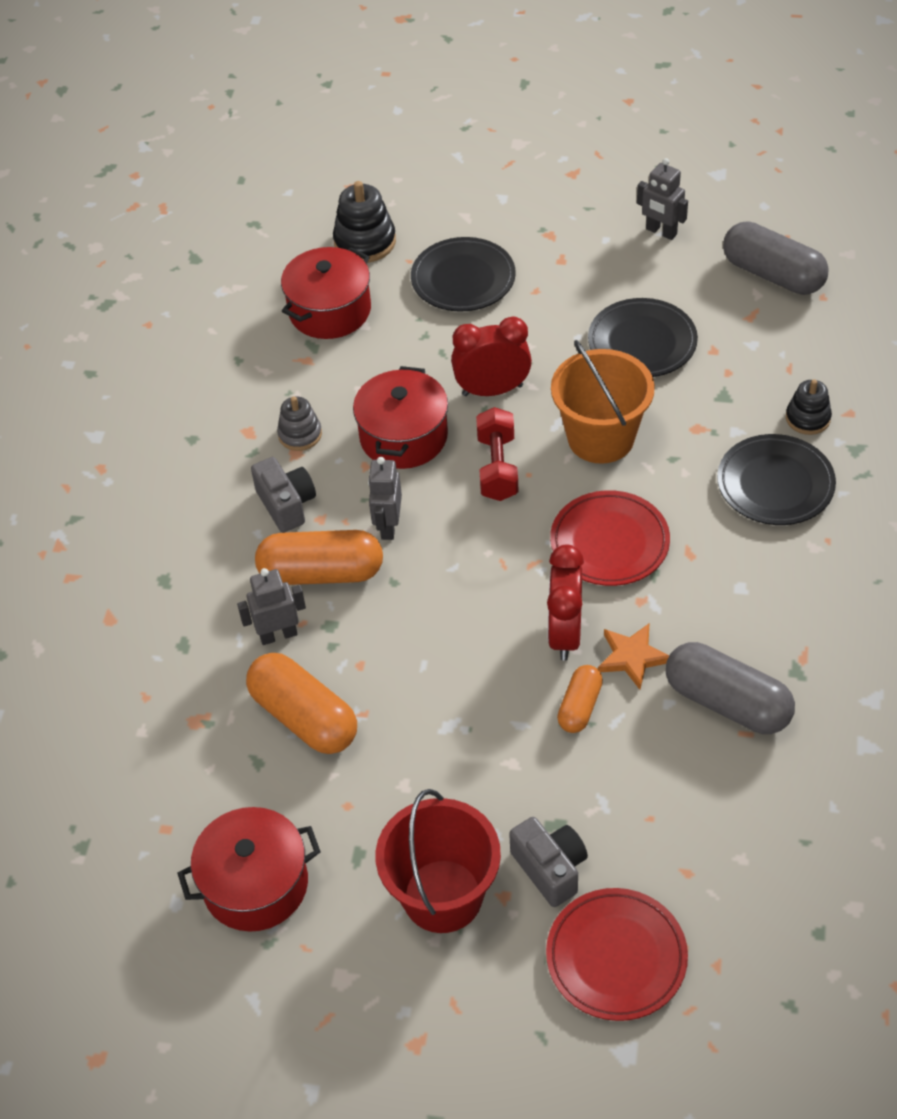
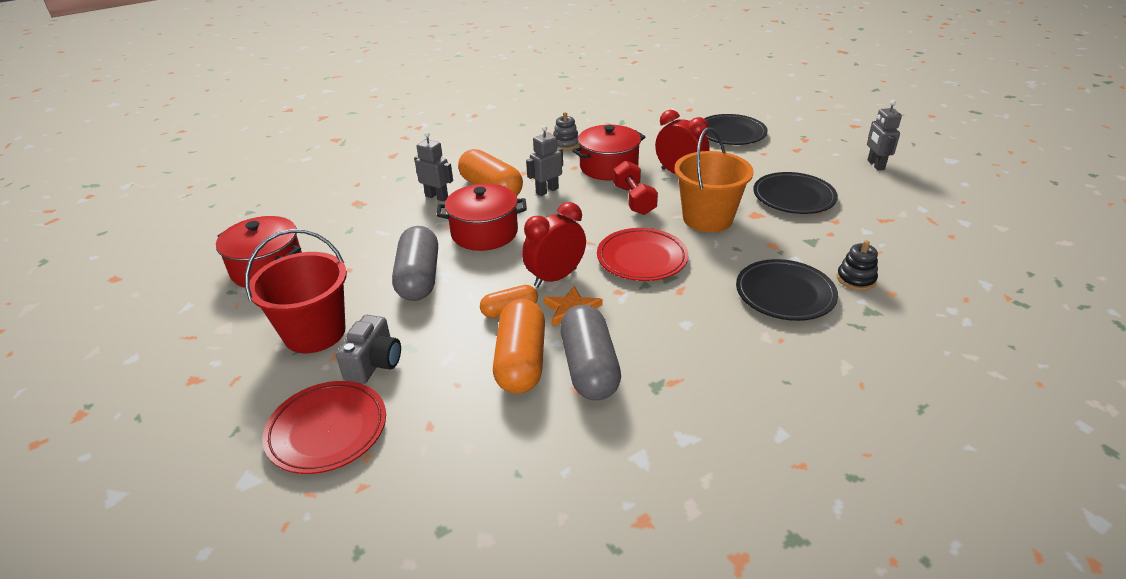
camera: 45 degrees right, 15 degrees down
orange capsule [246,653,357,754] -> orange capsule moved to [493,299,545,394]
grey camera [251,457,316,533] -> none
red pot [281,247,371,339] -> red pot moved to [437,184,527,251]
black stacking toy [333,181,396,263] -> none
red dumbbell [476,407,519,501] -> red dumbbell turned 60 degrees counterclockwise [613,161,658,215]
grey capsule [723,221,829,295] -> grey capsule moved to [392,226,438,301]

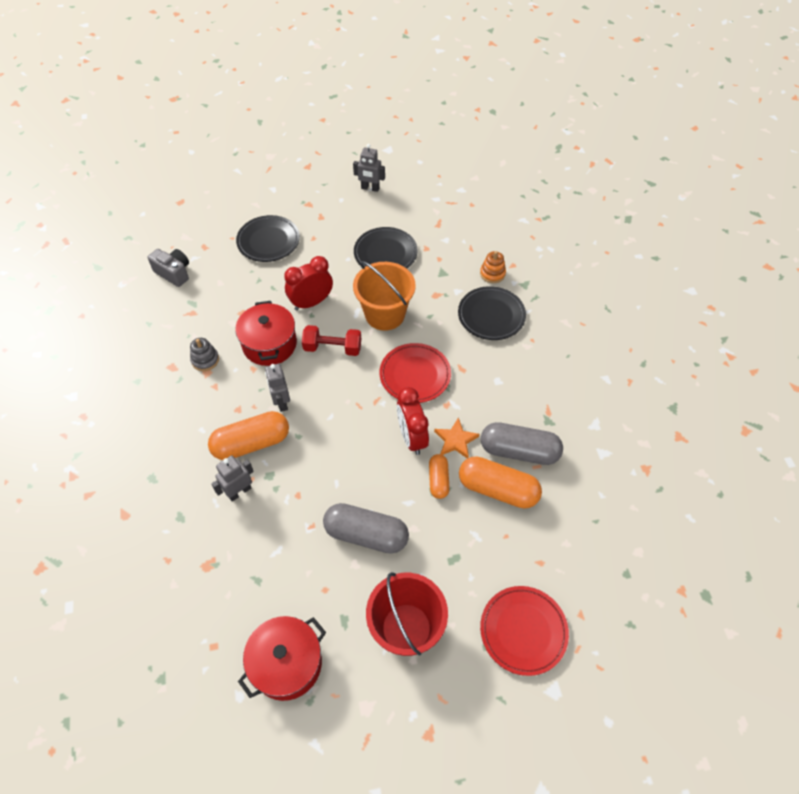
camera: 70 degrees left, 20 degrees up
grey camera [336,315,401,384] -> grey camera moved to [148,249,189,287]
red pot [437,184,527,251] -> none
black stacking toy [837,240,878,291] -> orange stacking toy [480,251,506,283]

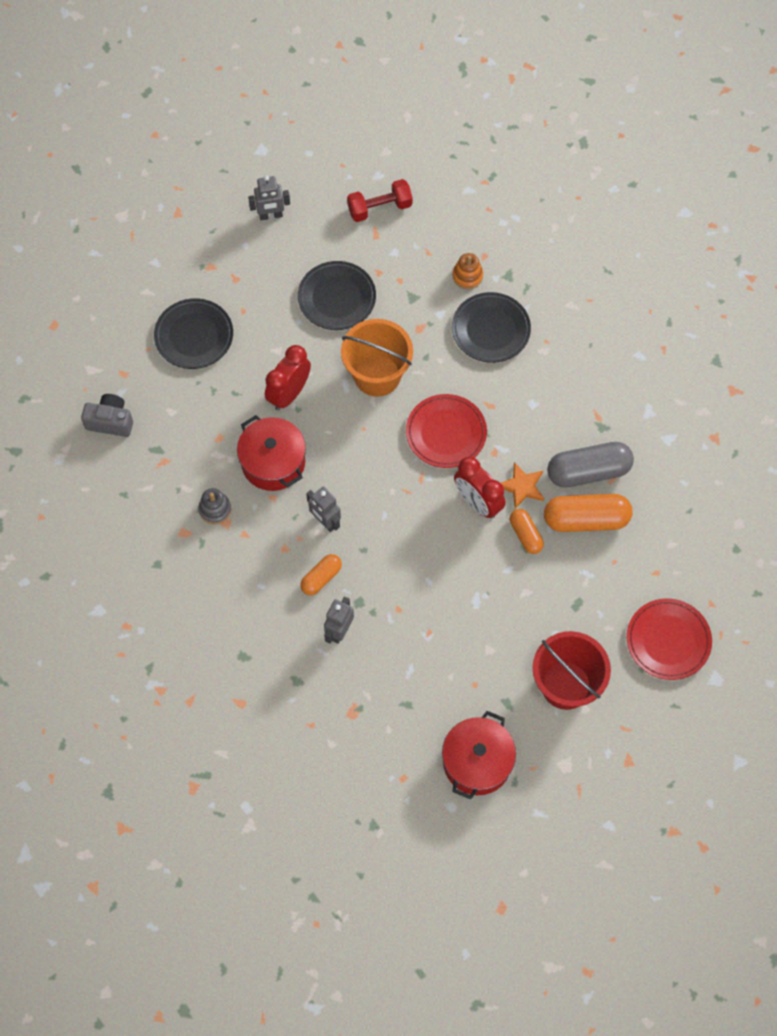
camera: 25 degrees left, 10 degrees up
orange capsule [208,411,289,460] -> orange capsule [300,554,342,595], size x0.57
red dumbbell [302,325,361,356] -> red dumbbell moved to [347,179,413,222]
grey capsule [323,503,409,554] -> none

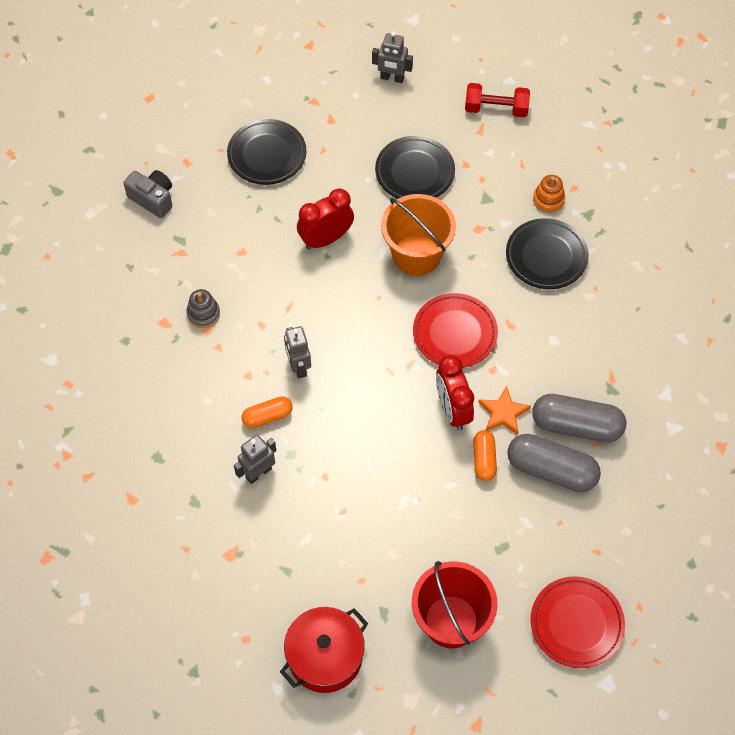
camera: 25 degrees right, 5 degrees down
red pot [237,415,306,491] -> none
orange capsule [544,494,633,532] -> grey capsule [507,434,601,492]

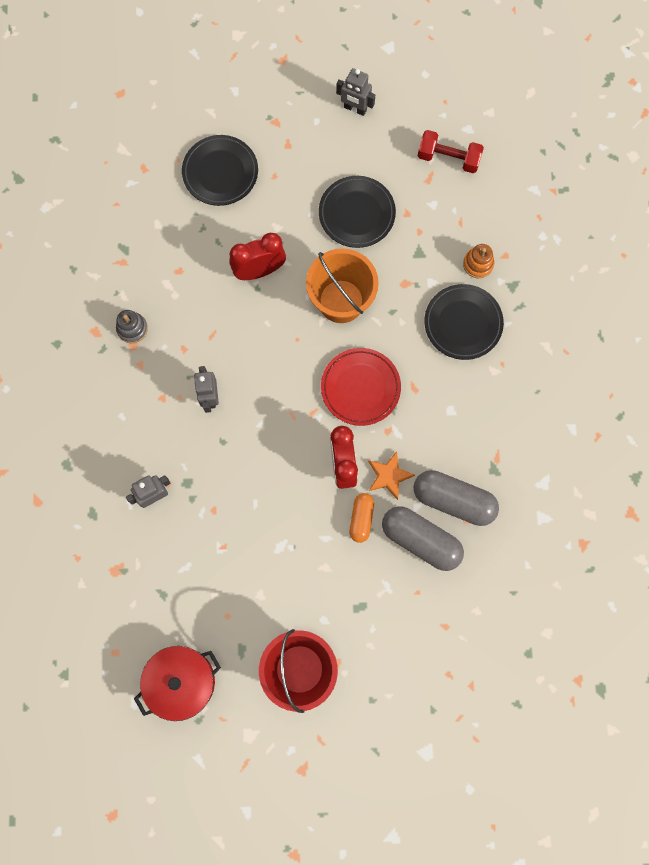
camera: 10 degrees right, 15 degrees up
grey camera [123,170,172,218] -> none
orange capsule [242,396,293,428] -> none
red plate [531,576,625,668] -> none

